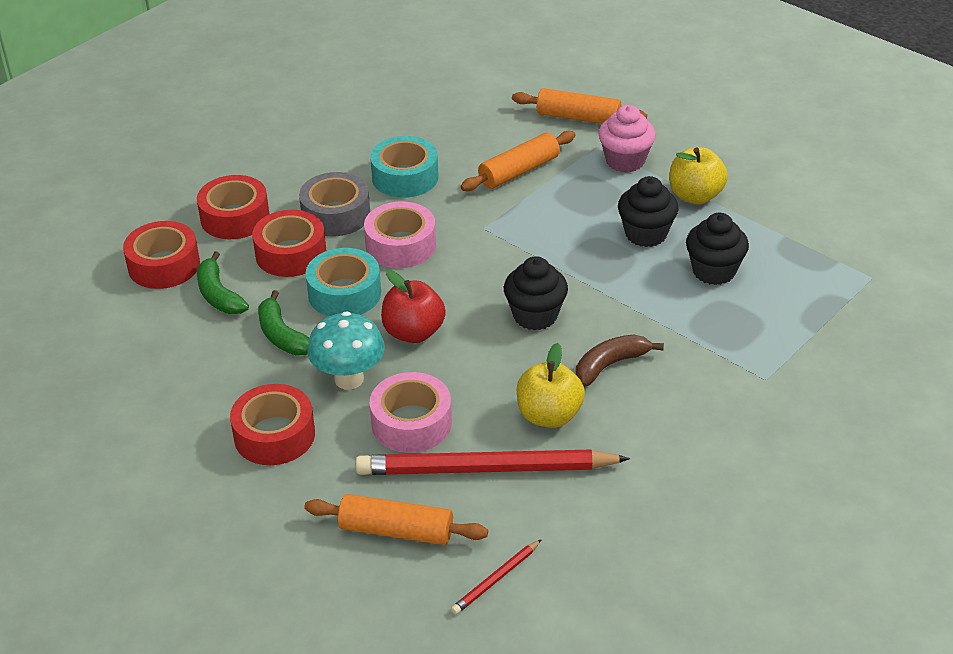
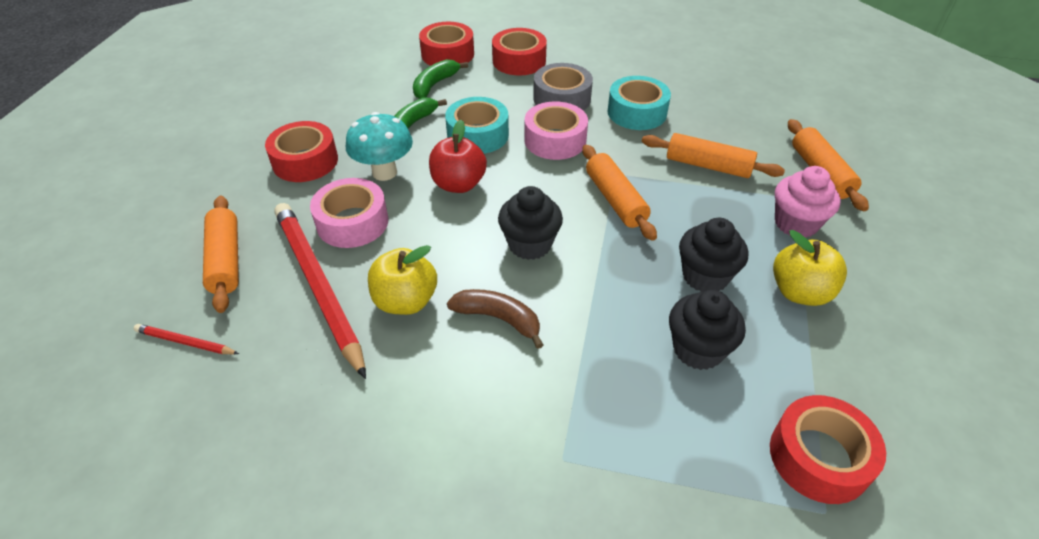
camera: 60 degrees right, 5 degrees up
red tape [252,210,326,277] -> red tape moved to [770,395,886,504]
none -> orange rolling pin [582,145,657,241]

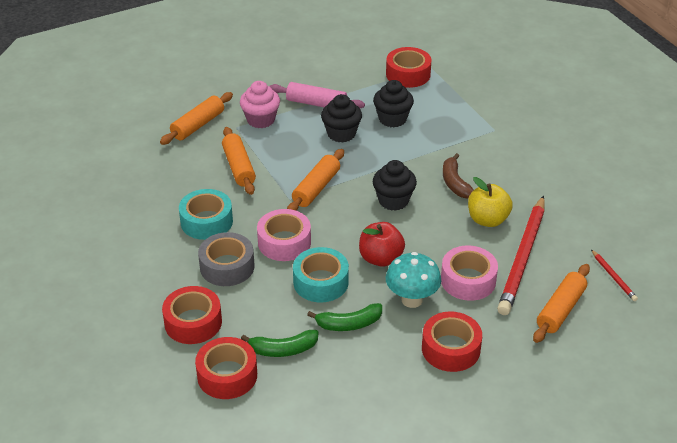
camera: 130 degrees left, 5 degrees down
yellow apple [773,230,847,306] -> pink rolling pin [269,82,365,108]

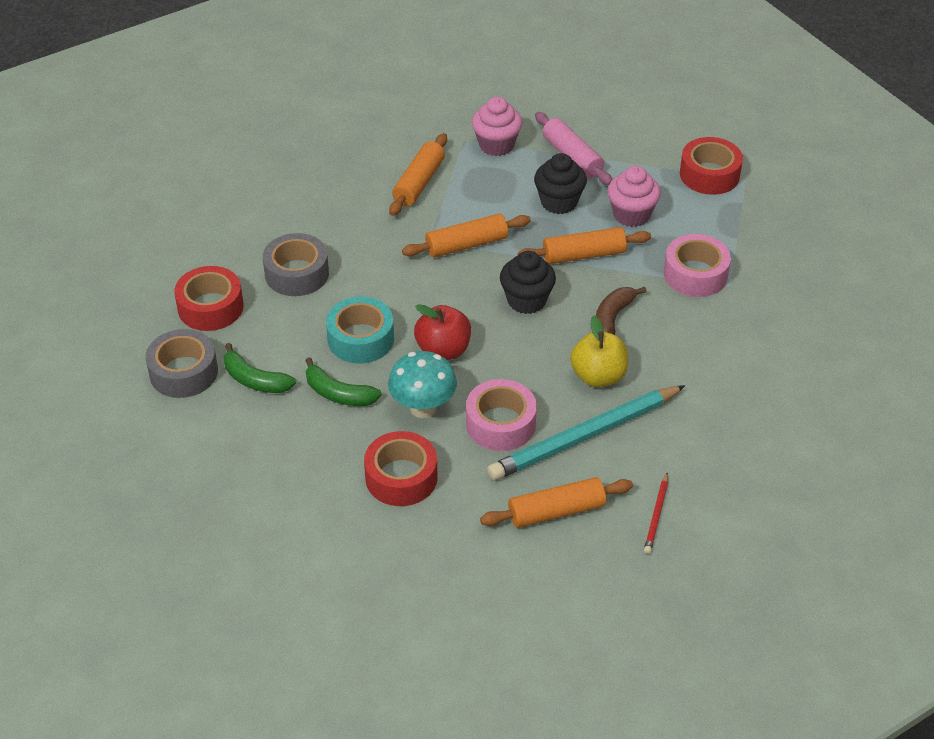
camera: 40 degrees right, 5 degrees up
orange rolling pin [160,92,233,145] -> orange rolling pin moved to [518,227,651,264]
turquoise tape [179,189,233,240] -> none
red tape [195,337,257,399] -> grey tape [146,329,218,398]
pink tape [257,209,311,261] -> pink tape moved to [664,234,731,297]
black cupcake [373,80,414,128] -> pink cupcake [608,166,661,227]
red pencil [497,196,545,315] -> turquoise pencil [487,385,685,480]

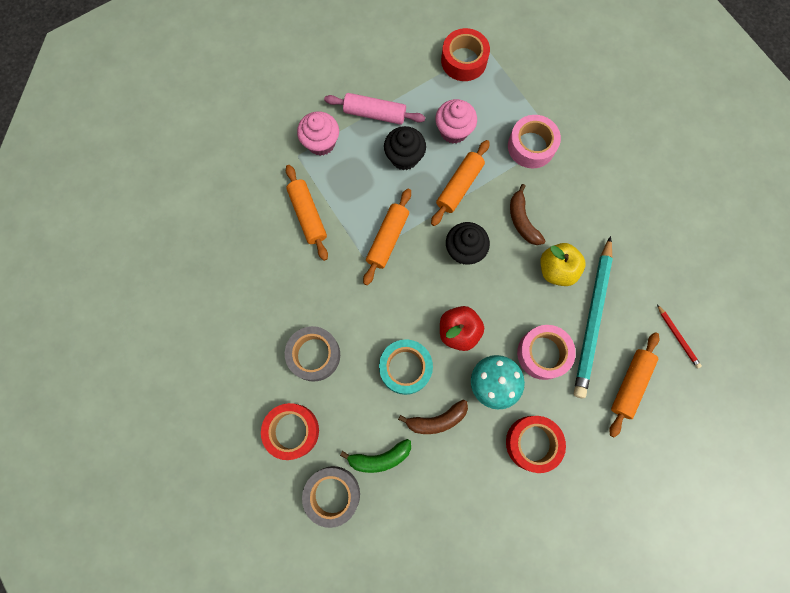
camera: 45 degrees left, 30 degrees up
green banana [305,357,382,406] -> brown banana [398,399,468,434]

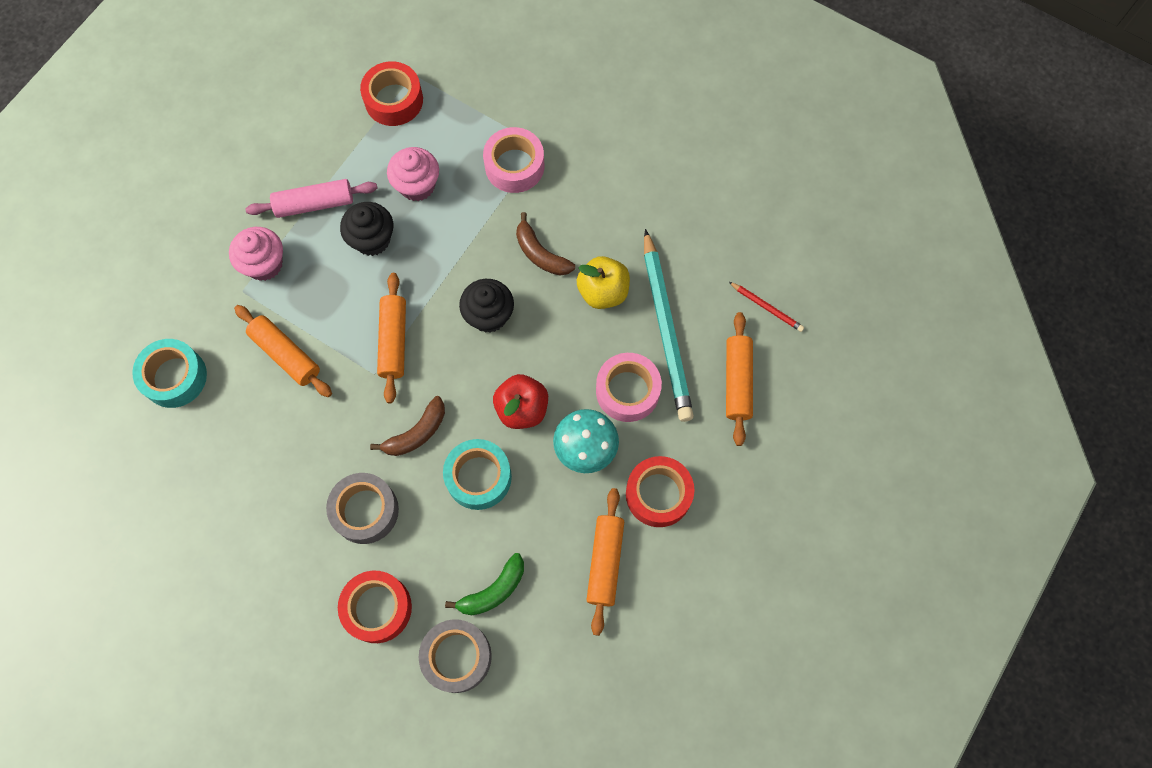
camera: 25 degrees left, 5 degrees down
brown banana [398,399,468,434] -> brown banana moved to [370,396,445,456]
orange rolling pin [431,140,490,226] -> orange rolling pin moved to [587,488,624,636]
none -> turquoise tape [132,339,207,408]

